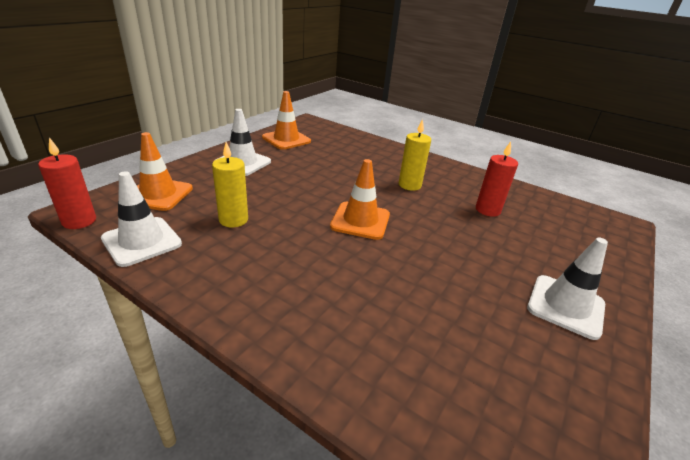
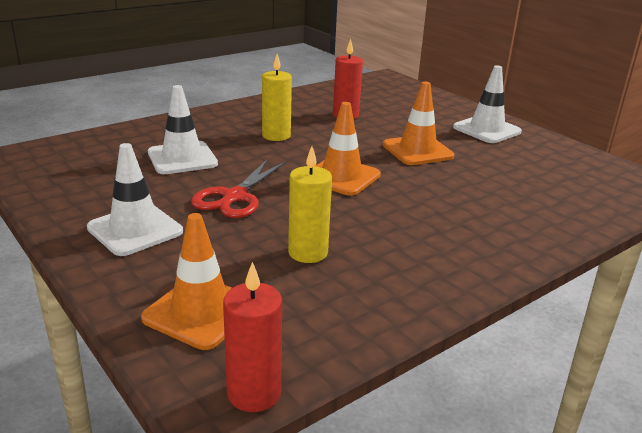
camera: 70 degrees left, 5 degrees down
white traffic cone [101,171,182,267] -> white traffic cone moved to [148,85,218,174]
orange traffic cone [262,91,311,150] -> orange traffic cone moved to [383,81,455,165]
none -> red scissors [191,159,286,218]

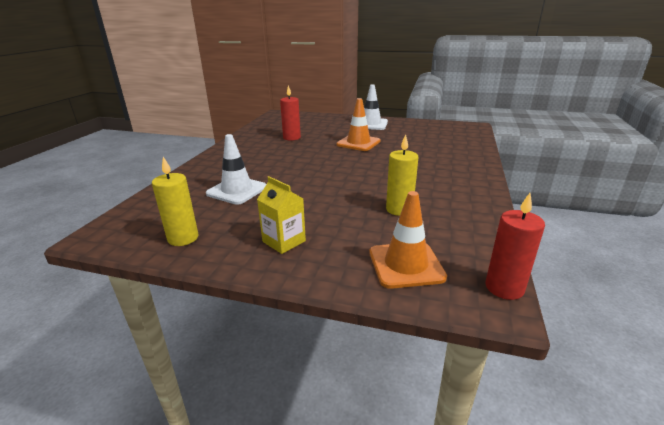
camera: 35 degrees left, 0 degrees up
white traffic cone [87,143,183,256] -> yellow carton [257,176,306,254]
red scissors [191,159,286,218] -> none
yellow candle [262,54,292,141] -> yellow candle moved to [152,157,199,246]
orange traffic cone [316,102,381,196] -> none

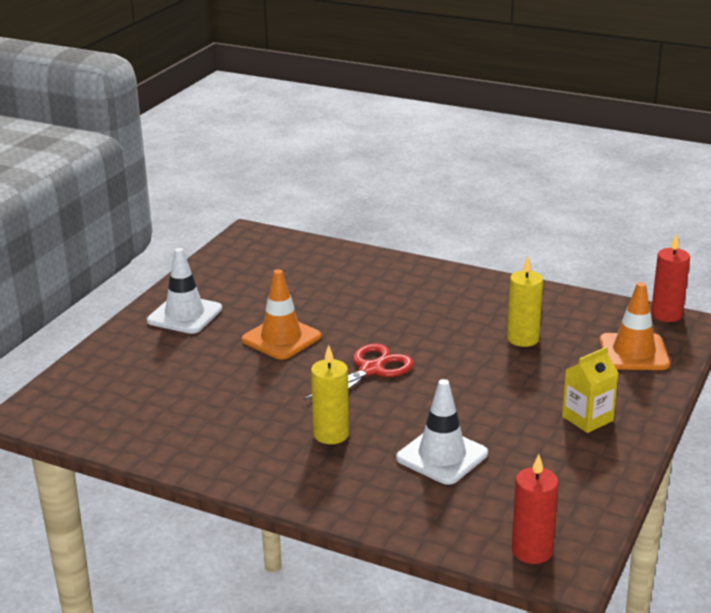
camera: 80 degrees left, 0 degrees up
yellow candle [152,157,199,246] -> yellow candle moved to [311,345,349,444]
red candle [280,85,301,141] -> red candle moved to [512,454,558,564]
none -> red scissors [303,344,414,400]

